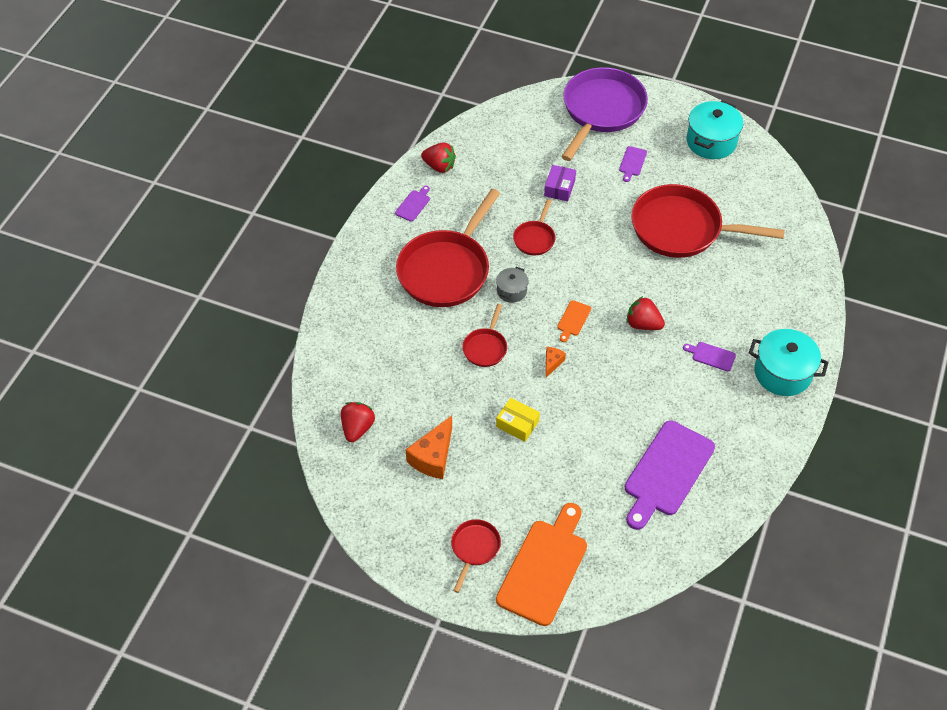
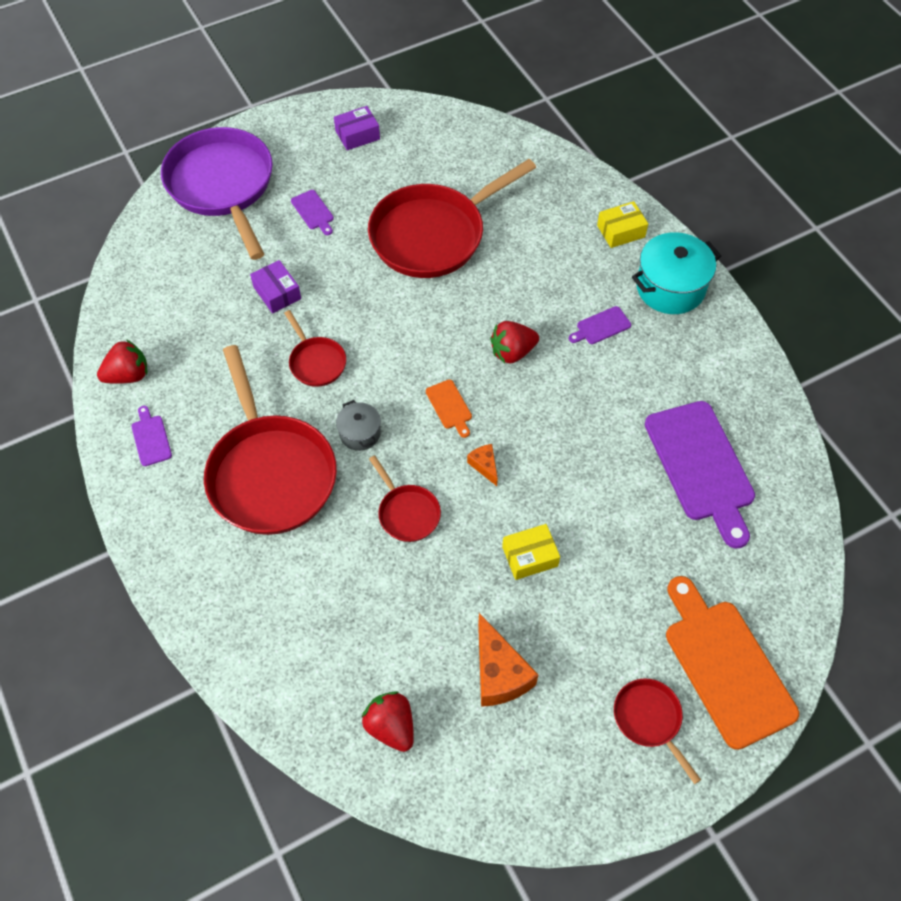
camera: 50 degrees left, 5 degrees up
turquoise pot [686,101,743,159] -> purple box [334,106,380,150]
none -> yellow box [597,201,648,248]

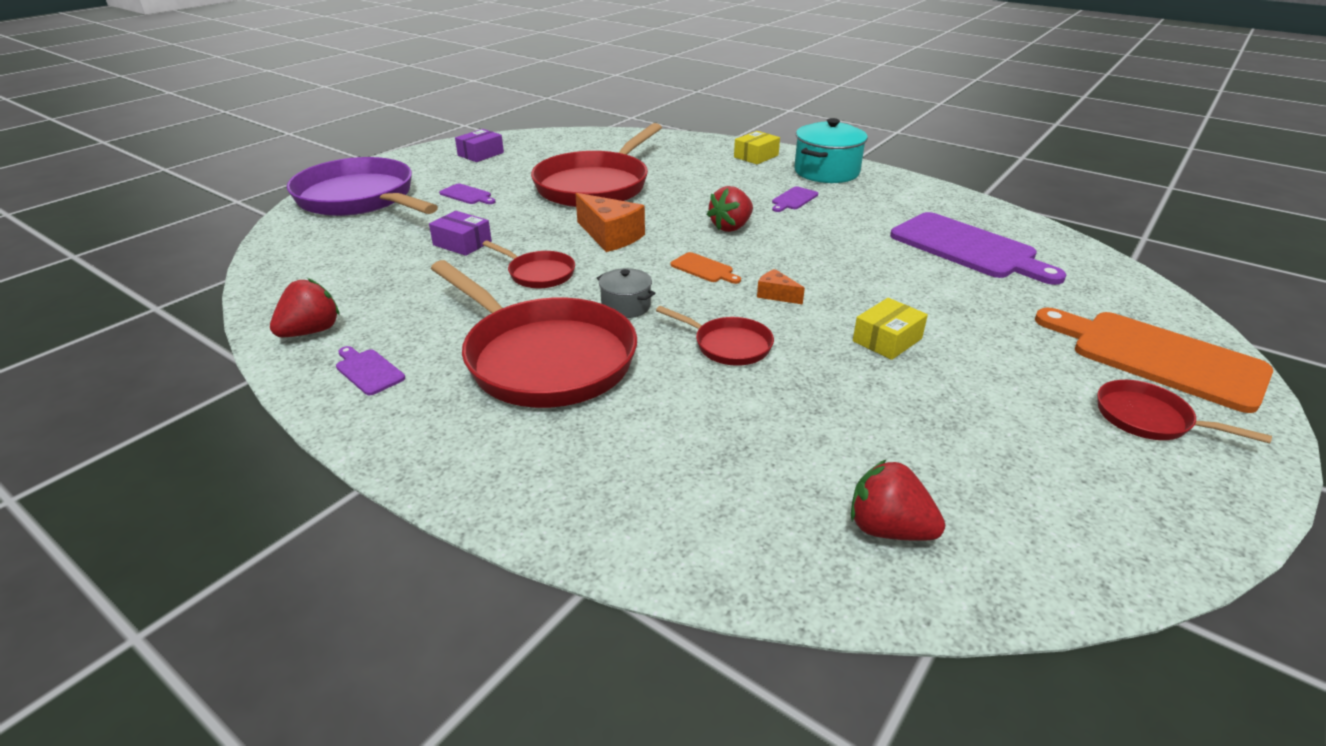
camera: 25 degrees left, 25 degrees down
orange cheese [478,613,539,707] -> orange cheese moved to [575,193,645,252]

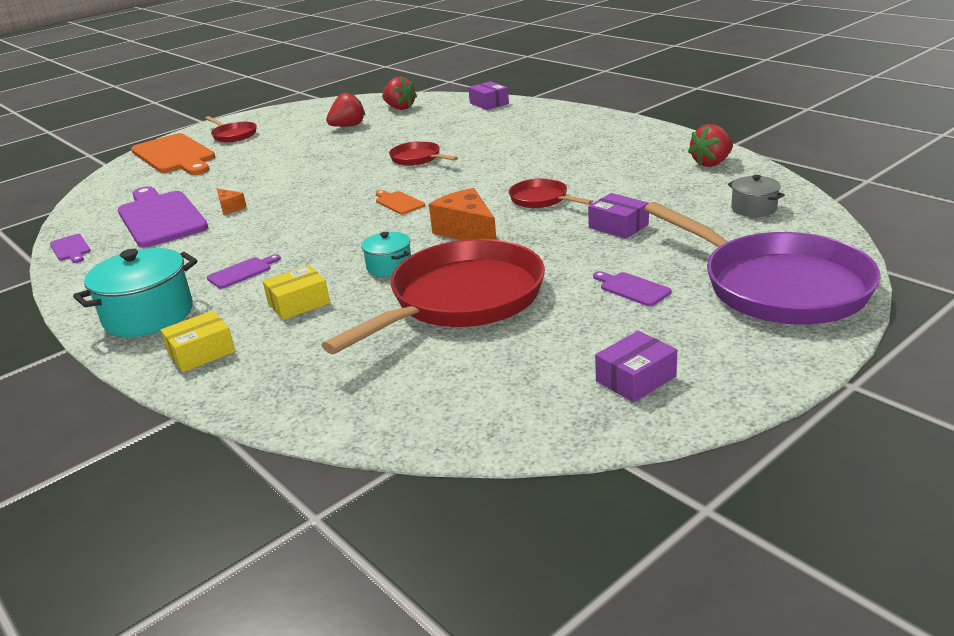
camera: 165 degrees left, 5 degrees down
purple cutting board [336,346,405,395] -> purple cutting board moved to [50,234,91,263]
red pan [431,260,637,408] -> none
grey pot [597,268,655,318] -> grey pot moved to [728,175,785,217]
red strawberry [707,186,753,232] -> red strawberry moved to [326,91,365,127]
orange cheese [757,269,805,305] -> orange cheese moved to [217,188,247,215]
yellow box [853,298,928,360] -> yellow box moved to [263,265,330,320]
none -> turquoise pot [361,232,411,277]
none -> purple box [468,81,509,110]

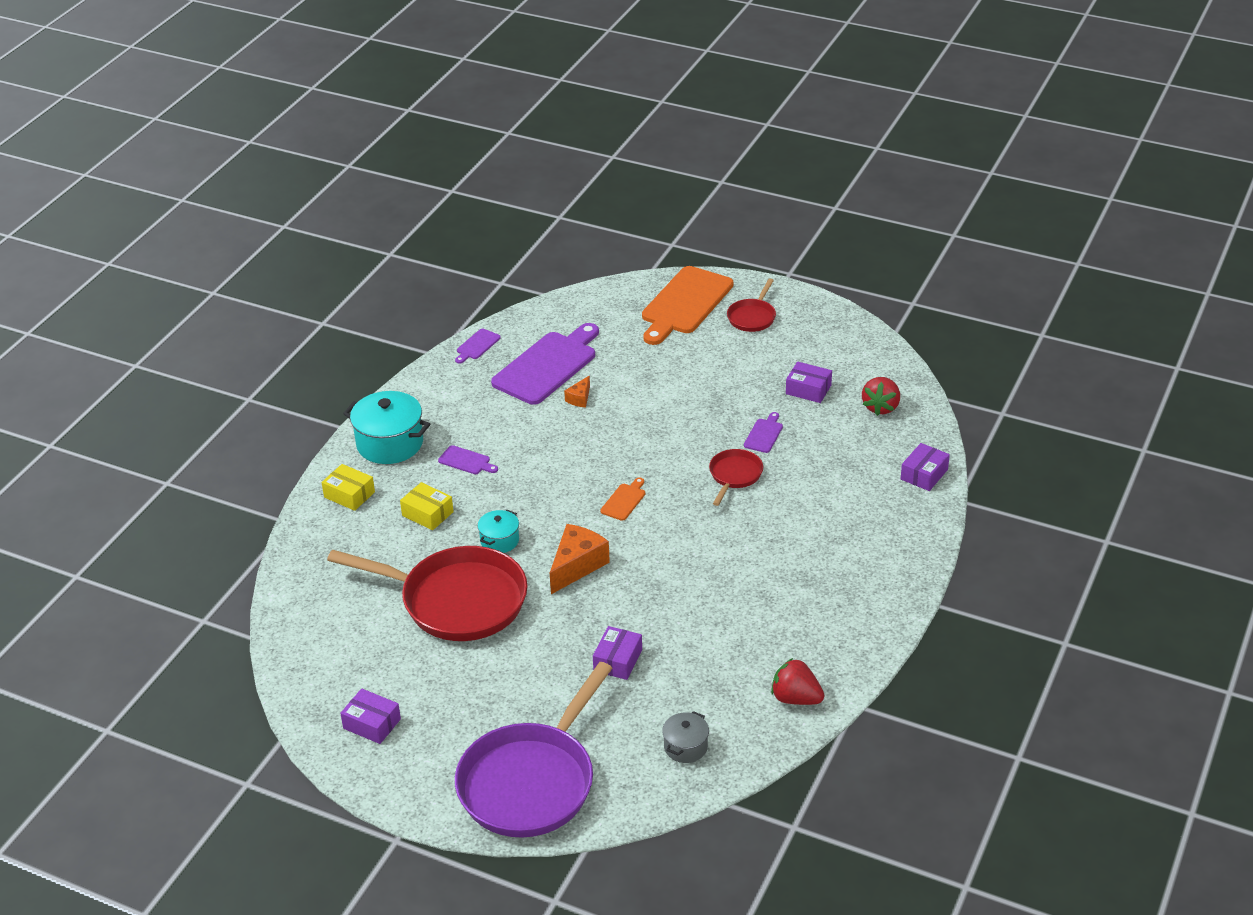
camera: 65 degrees right, 10 degrees up
red strawberry [326,91,365,127] -> purple box [786,362,832,403]
red pan [509,178,593,208] -> none
purple cutting board [593,271,672,306] -> purple cutting board moved to [744,412,783,453]

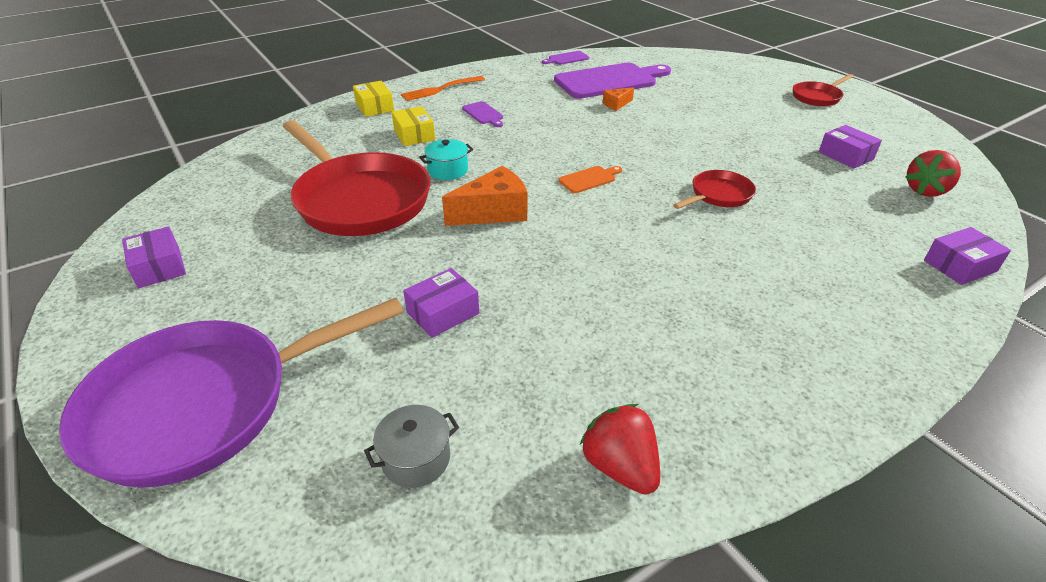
camera: 30 degrees right, 0 degrees up
turquoise pot [343,391,430,464] -> orange fork [401,76,485,101]
orange cutting board [642,266,733,345] -> none
purple cutting board [744,412,783,453] -> none

